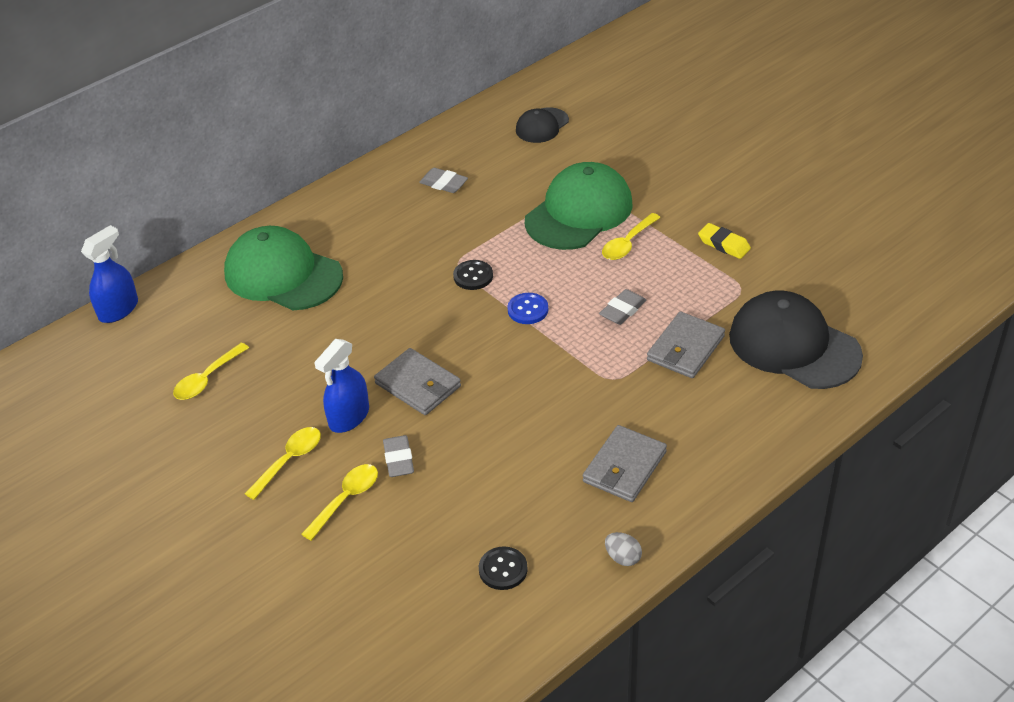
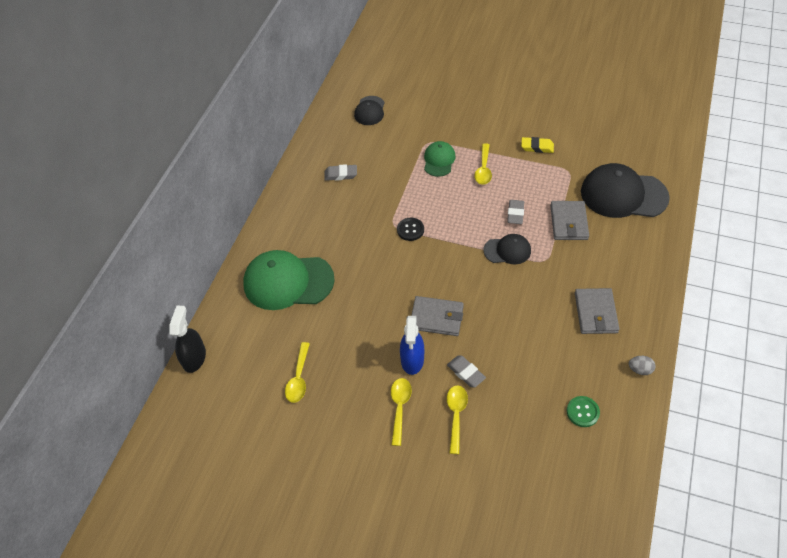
camera: 30 degrees left, 10 degrees up
blue spray bottle [81,225,138,323] -> black spray bottle [169,305,206,373]
black button [479,546,528,590] -> green button [567,396,600,427]
blue button [507,293,548,324] -> none
green cap [525,162,633,250] -> green cap [424,141,455,177], size x0.53
none -> black cap [483,234,531,264]

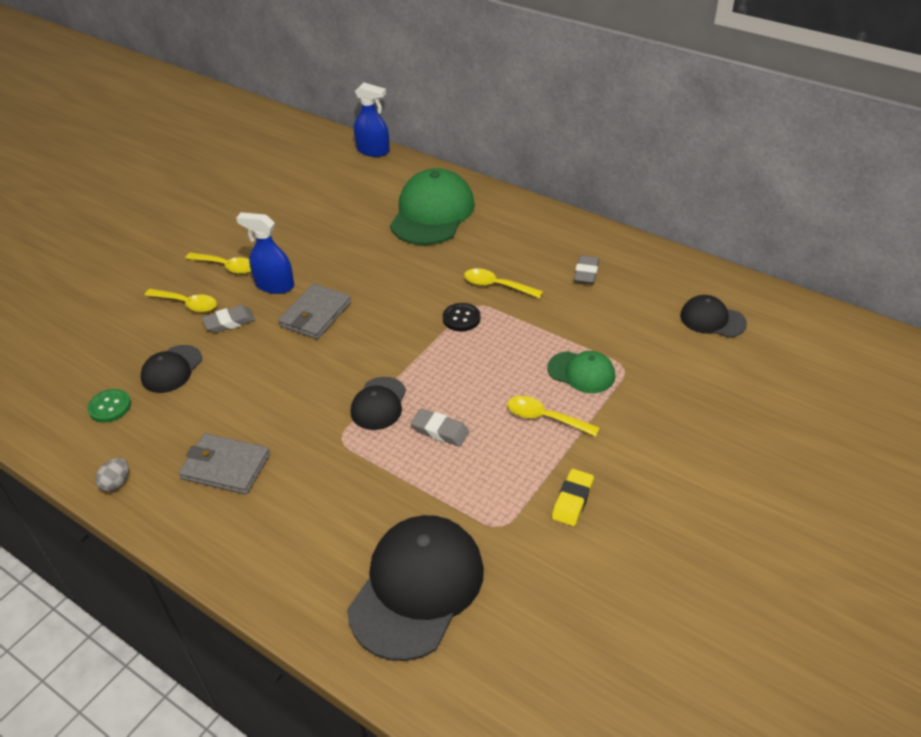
camera: 105 degrees right, 10 degrees down
black spray bottle [169,305,206,373] -> blue spray bottle [354,83,390,157]
yellow spoon [285,342,310,403] -> yellow spoon moved to [464,268,543,298]
grey wallet [550,201,589,240] -> none
none -> black cap [141,345,202,393]

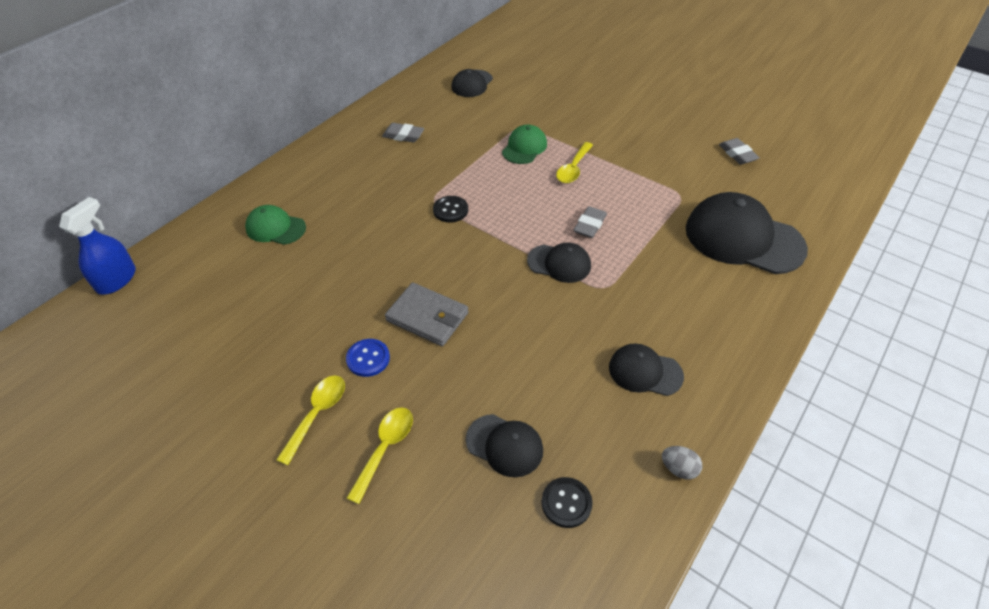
camera: 90 degrees left, 5 degrees up
green button [87,389,131,423] -> black button [542,477,593,528]
grey wallet [179,433,270,495] -> black cap [609,343,684,396]
grey eraser [202,305,255,333] -> grey eraser moved to [719,138,760,165]
blue spray bottle [236,212,294,294] -> blue button [346,339,390,377]
green cap [390,168,475,245] -> green cap [245,205,306,245], size x0.53
yellow spoon [464,268,543,298] -> none
yellow eraser [552,469,594,526] -> none

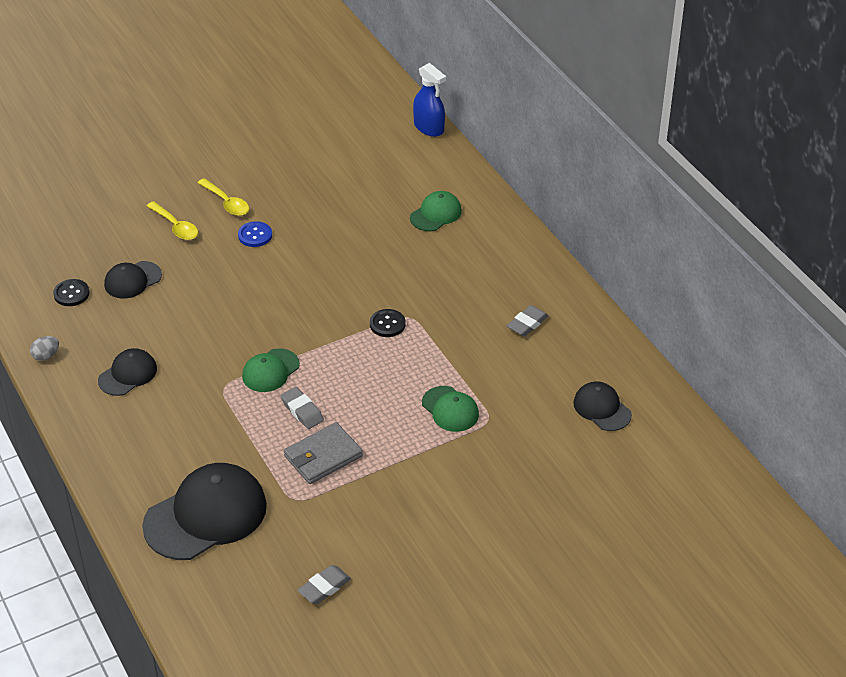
camera: 115 degrees right, 5 degrees down
grey wallet [385,282,469,346] -> grey wallet moved to [284,422,363,484]
black cap [527,242,591,283] -> green cap [242,348,300,392]
yellow spoon [556,142,593,183] -> none
grey eraser [719,138,760,165] -> grey eraser turned 45 degrees counterclockwise [297,565,351,604]

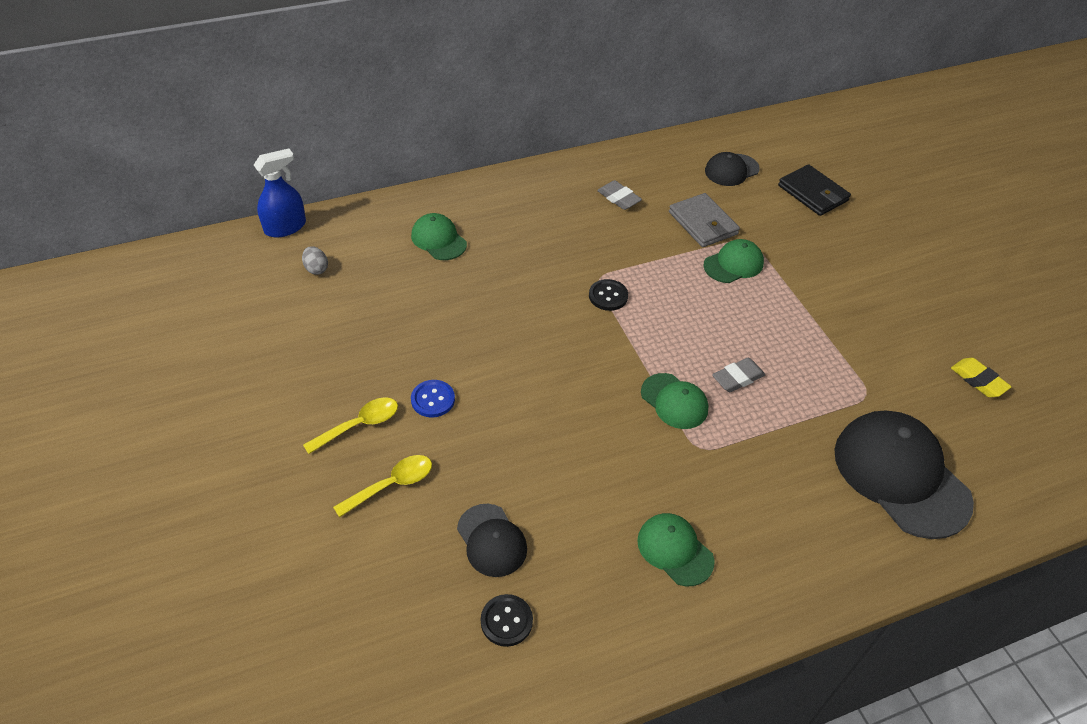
camera: 85 degrees left, 5 degrees up
grey egg [30,336,59,361] -> grey egg moved to [302,246,328,275]
black cap [98,348,157,396] -> green cap [637,513,715,586]
grey wallet [284,422,363,484] -> grey wallet moved to [669,193,740,247]
grey eraser [297,565,351,604] -> yellow eraser [951,358,1011,397]
none -> black wallet [778,164,851,216]

